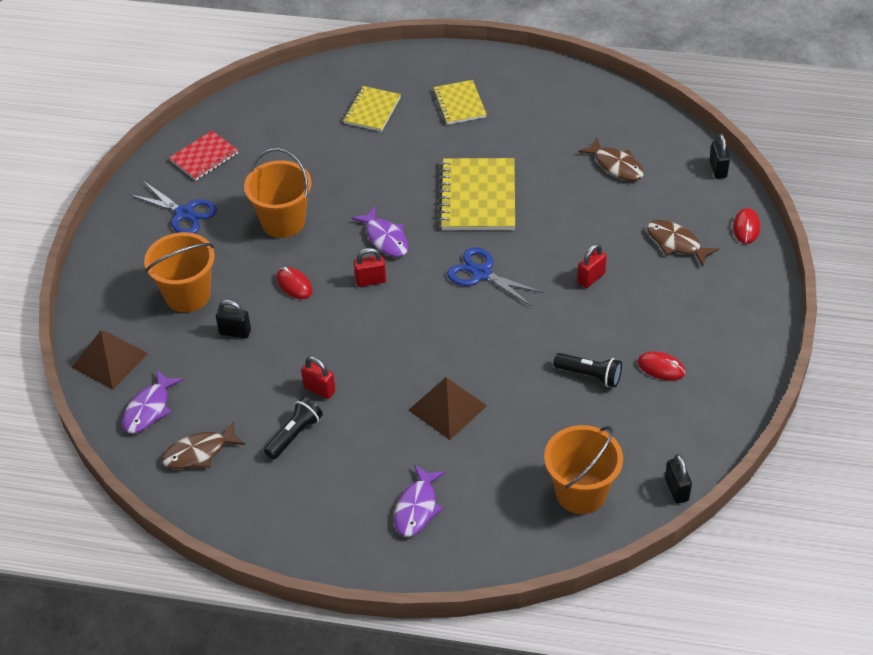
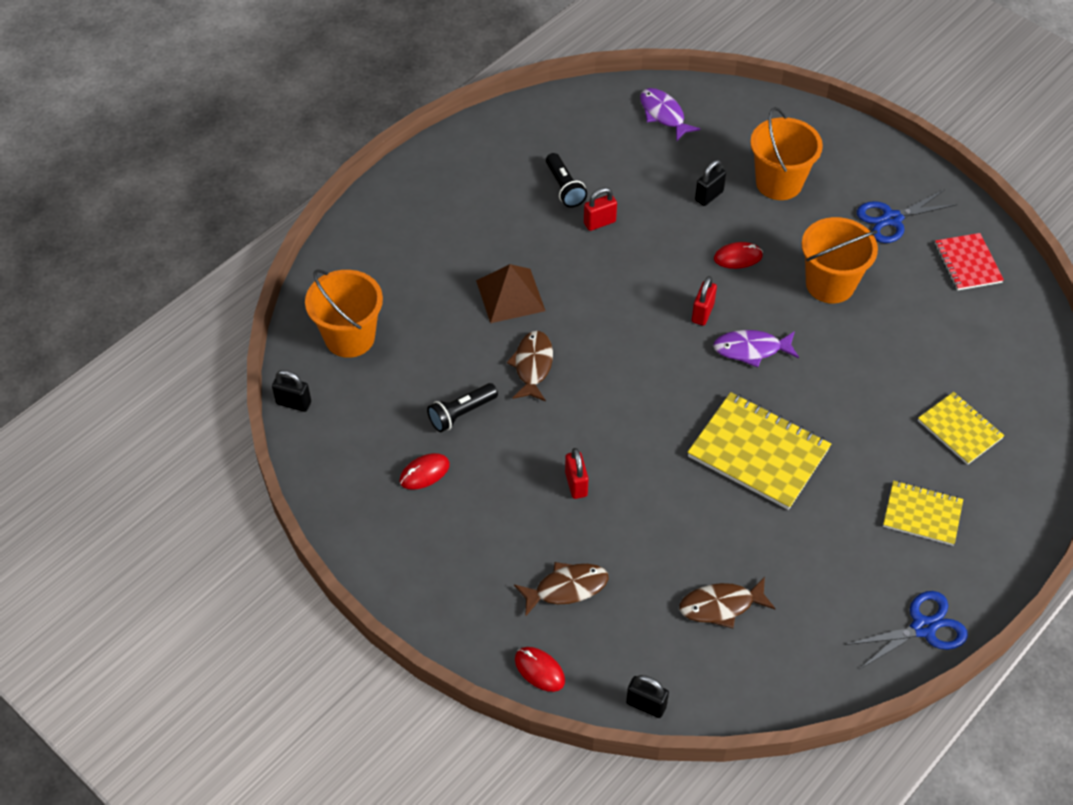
camera: 120 degrees right, 5 degrees up
brown pyramid [71,330,148,390] -> none
brown fish [162,421,245,469] -> brown fish moved to [507,331,553,402]
purple fish [394,465,445,537] -> none
blue scissors [447,247,544,306] -> blue scissors moved to [845,591,968,669]

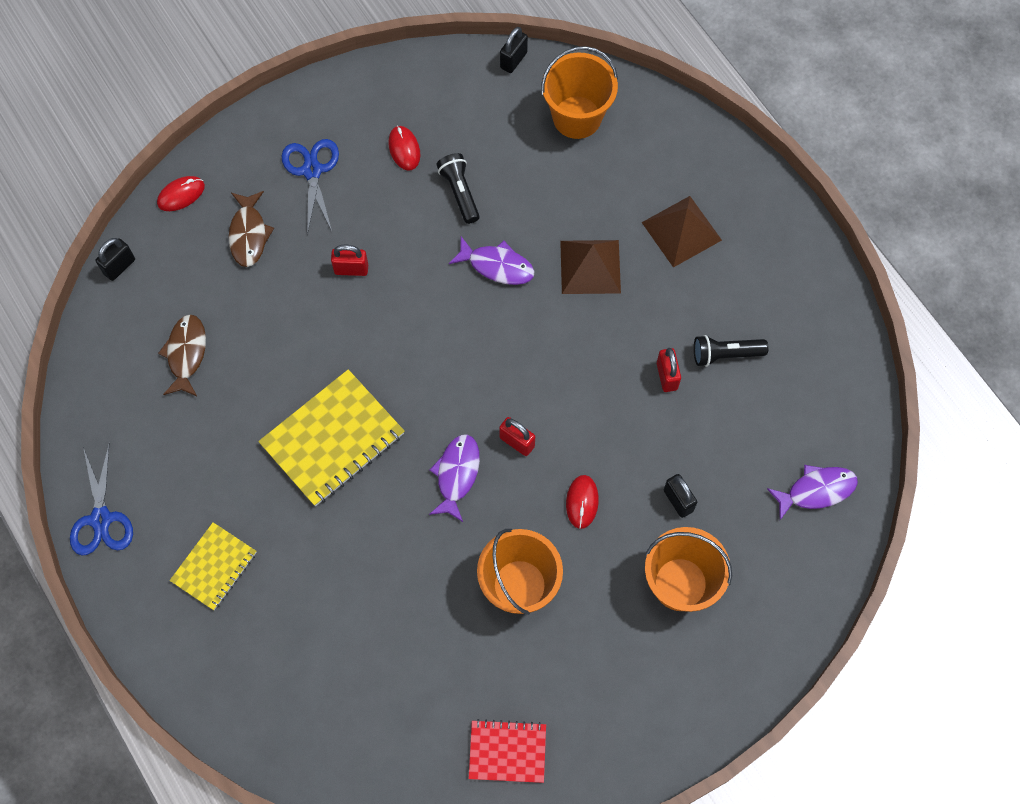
camera: 105 degrees right, 15 degrees up
brown fish [507,331,553,402] -> purple fish [449,236,534,285]
blue scissors [857,190,958,243] -> blue scissors moved to [282,139,339,235]
yellow notebook [918,392,1005,465] -> none
none -> brown pyramid [642,196,722,268]

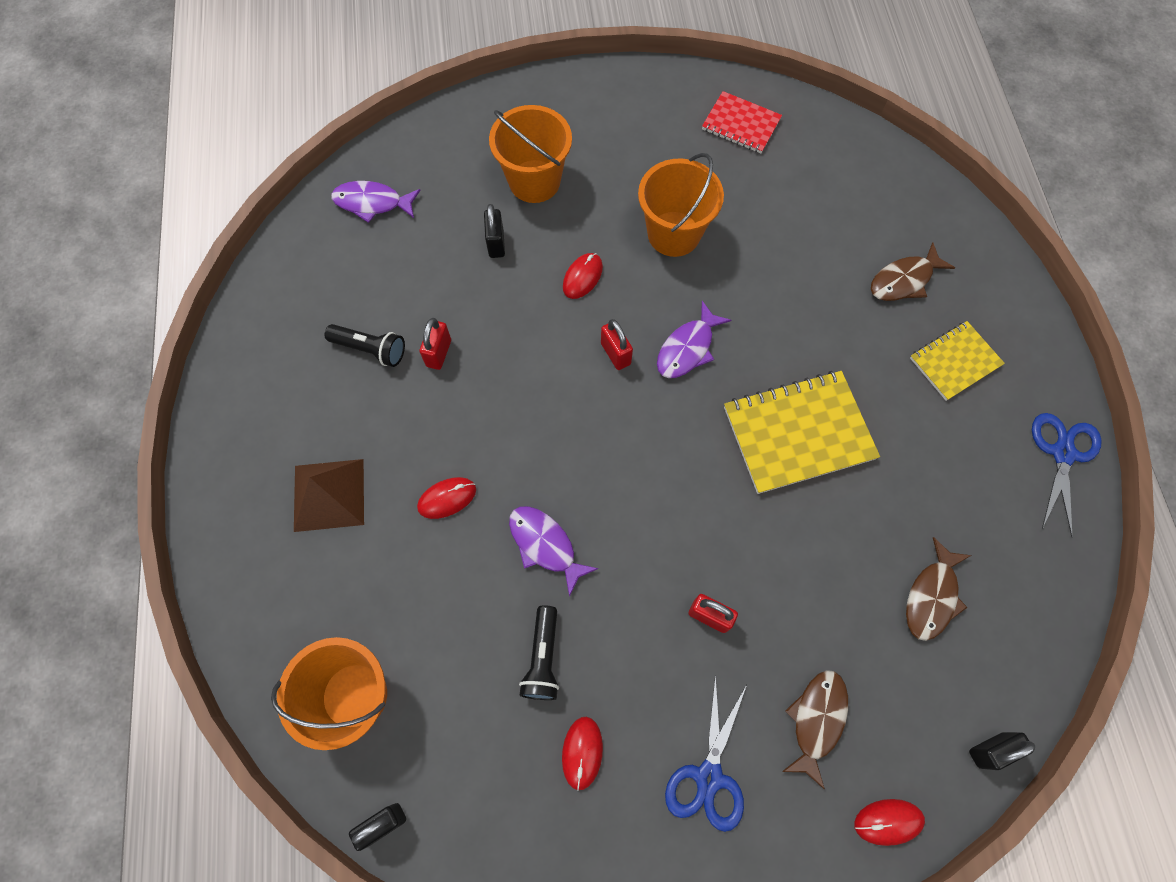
camera: 155 degrees left, 0 degrees up
brown pyramid [560,240,621,294] -> red mouse [417,477,476,519]
none -> brown fish [871,242,955,301]

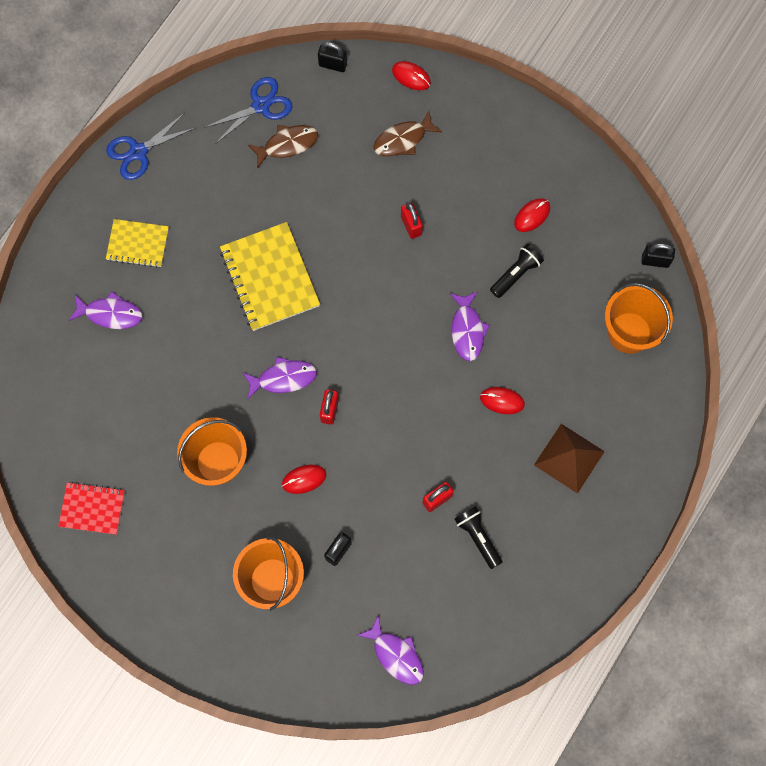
camera: 140 degrees left, 5 degrees up
blue scissors [665,675,747,832] -> blue scissors moved to [204,77,292,144]
red notebook [702,91,782,153] -> red notebook turned 60 degrees counterclockwise [58,482,125,535]
yellow notebook [724,371,880,494] -> yellow notebook turned 45 degrees clockwise [220,222,320,331]
brown fish [871,242,955,301] -> purple fish [69,292,143,329]

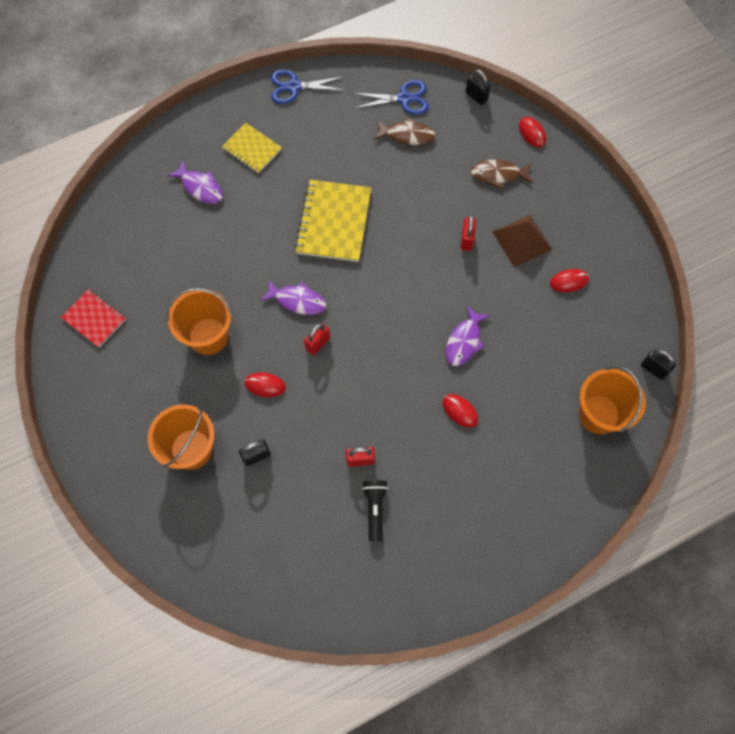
camera: 30 degrees right, 5 degrees down
purple fish [357,615,424,685] -> none
black flashlight [490,244,544,298] -> none
brown pyramid [534,424,605,494] -> brown pyramid moved to [492,215,552,267]

